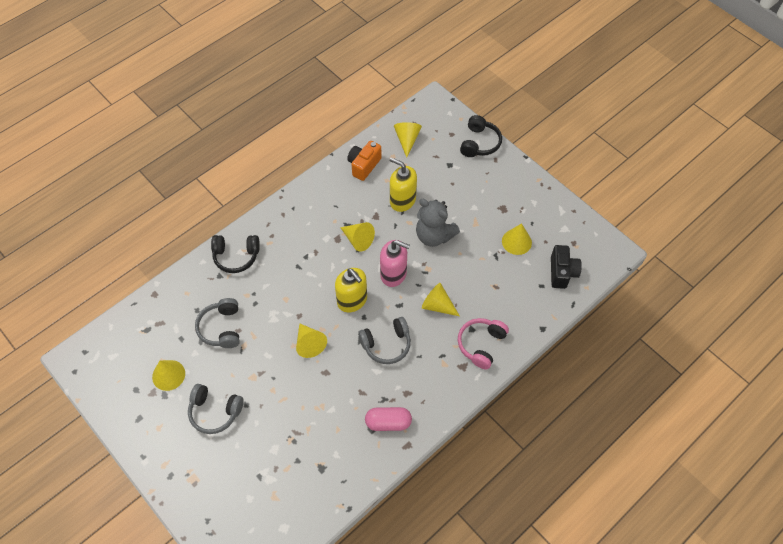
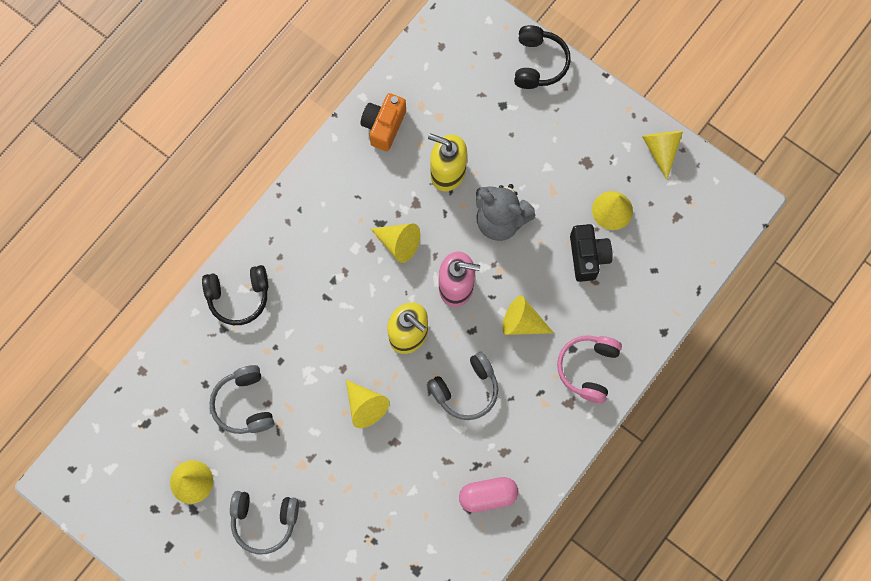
camera: 10 degrees left, 15 degrees up
yellow cone [394,122,422,157] -> yellow cone moved to [642,131,683,180]
black camera [551,245,582,289] -> black camera moved to [570,224,612,282]

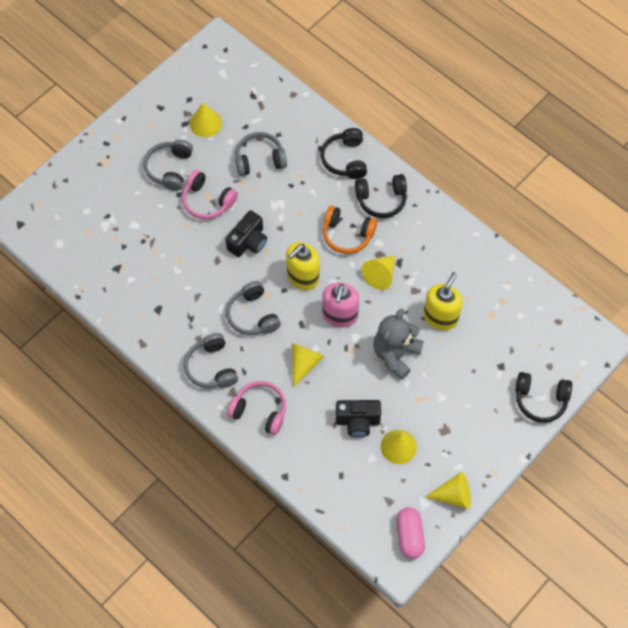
camera: 95 degrees right, 10 degrees down
yellow cone [346,380,389,428] -> black camera [226,210,267,257]
orange camera [361,93,406,151] -> none
pink capsule [459,477,519,513] -> pink capsule moved to [396,507,425,559]
none -> pink headphones [182,170,238,220]
none -> grey headphones [184,333,238,388]
none -> orange headphones [323,206,377,254]
none -> black headphones [355,174,407,218]

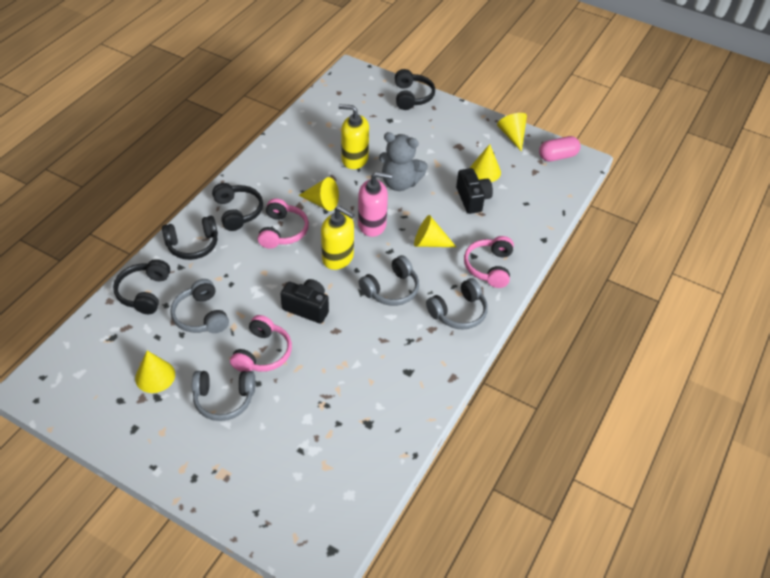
camera: 105 degrees left, 15 degrees down
orange headphones [323,206,377,254] -> pink headphones [258,198,309,249]
none -> black headphones [113,259,170,314]

